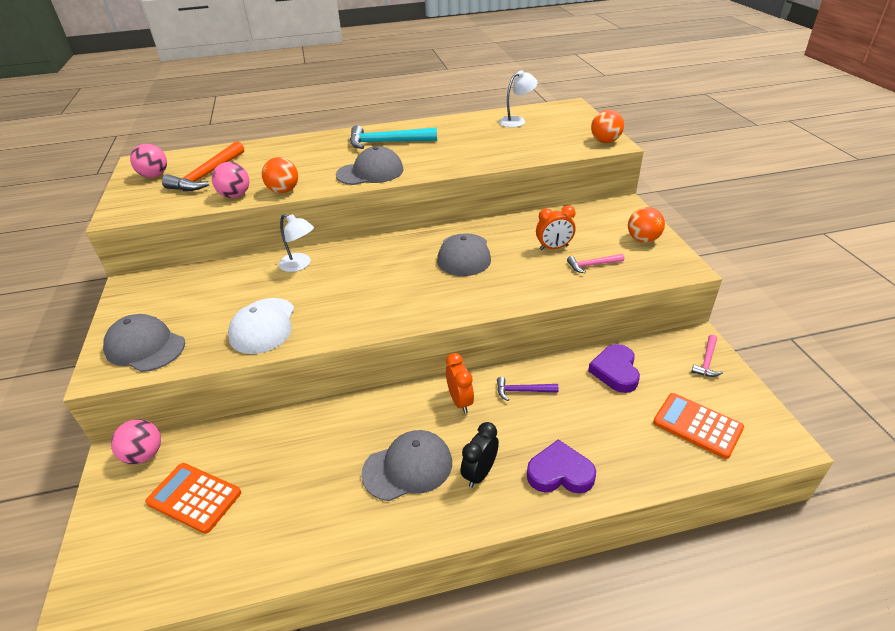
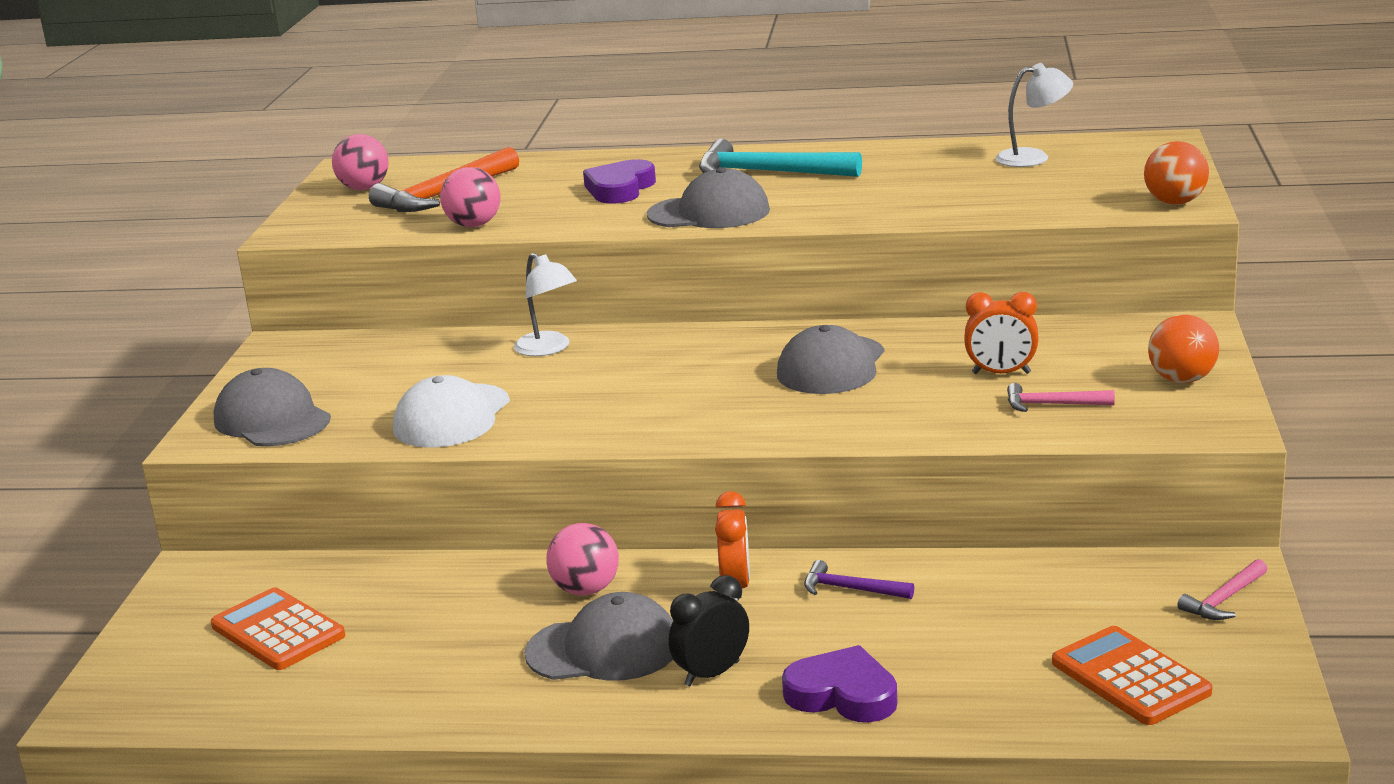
camera: 20 degrees right, 15 degrees down
pink ball [111,419,161,464] -> pink ball moved to [546,523,619,596]
orange ball [262,157,298,193] -> none
purple heart [588,344,640,393] -> purple heart moved to [583,159,656,203]

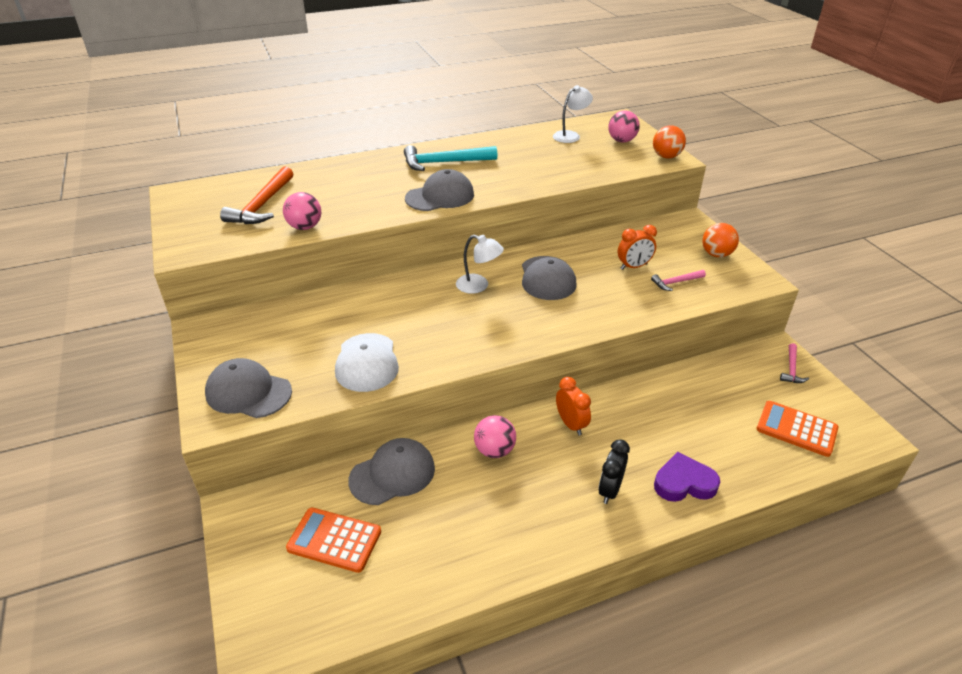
camera: 30 degrees left, 15 degrees up
pink ball [332,134,389,190] -> pink ball moved to [608,111,640,142]
white lamp [514,253,577,356] -> white lamp moved to [456,235,504,294]
grey cap [524,592,673,681] -> grey cap moved to [348,438,435,505]
purple heart [583,159,656,203] -> none
purple hammer [804,560,914,599] -> none

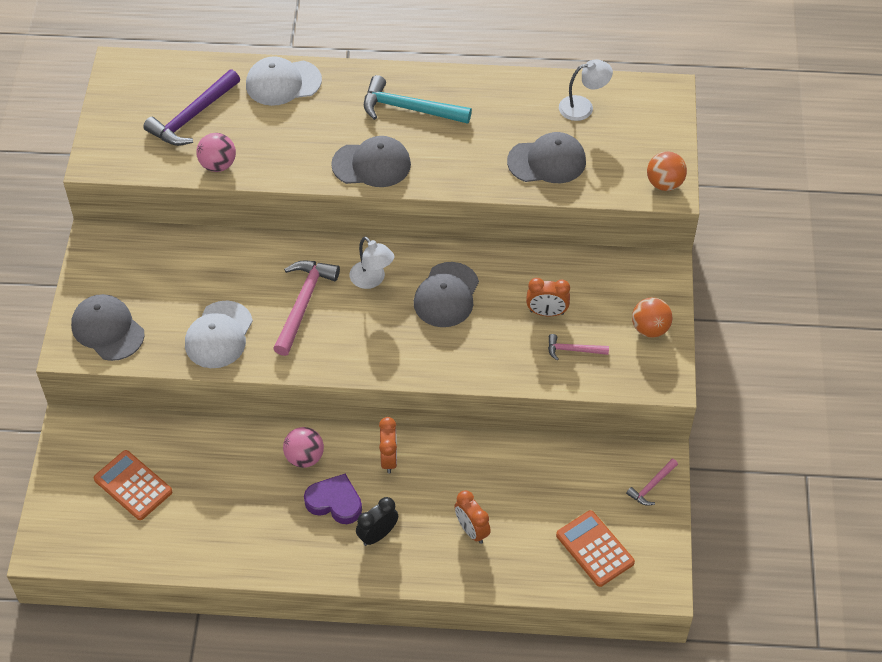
camera: 25 degrees right, 15 degrees up
orange hammer [220,167,293,224] -> purple hammer [143,70,240,146]
grey cap [348,438,435,505] -> grey cap moved to [507,132,586,183]
pink ball [608,111,640,142] -> none
purple heart [654,452,720,502] -> purple heart moved to [304,474,362,524]
none -> white cap [246,56,322,106]
none -> pink hammer [273,260,340,356]
none -> orange clock [454,490,491,544]

